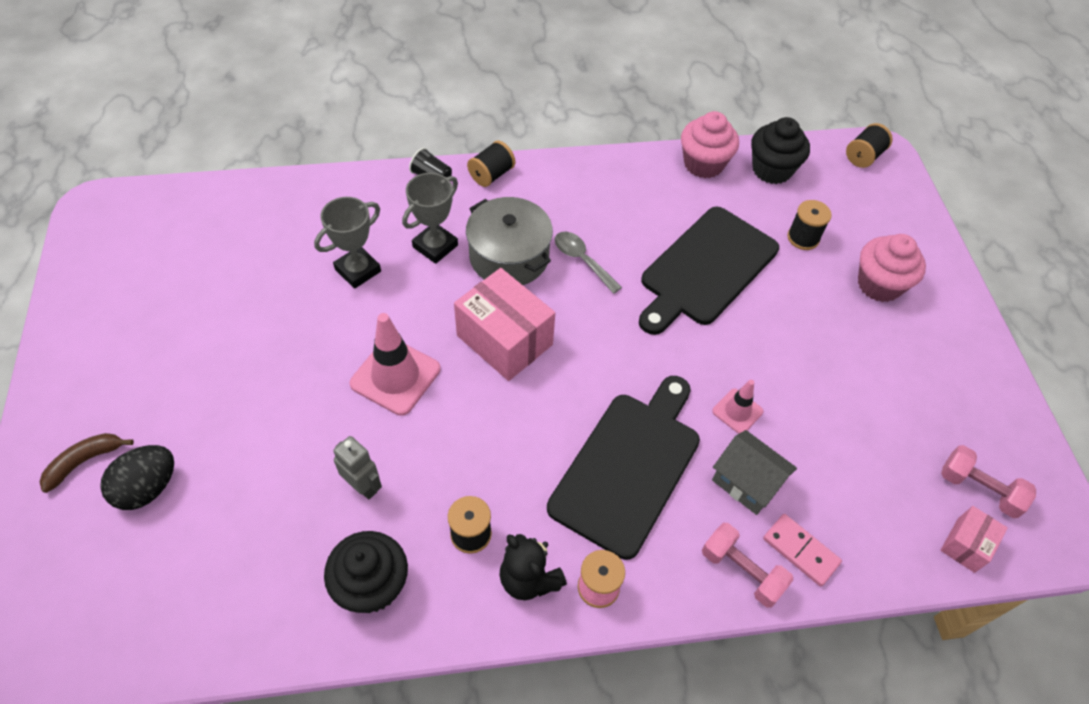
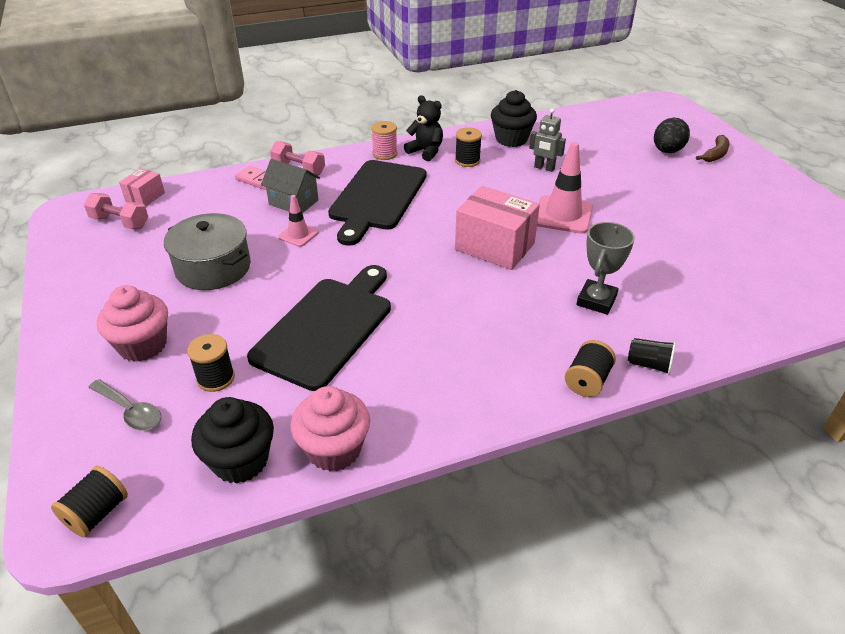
camera: 170 degrees right, 15 degrees down
grey trophy [314,197,381,289] -> none
grey pot [466,197,553,285] -> grey pot moved to [164,213,251,290]
grey spoon [555,232,622,294] -> grey spoon moved to [88,379,161,430]

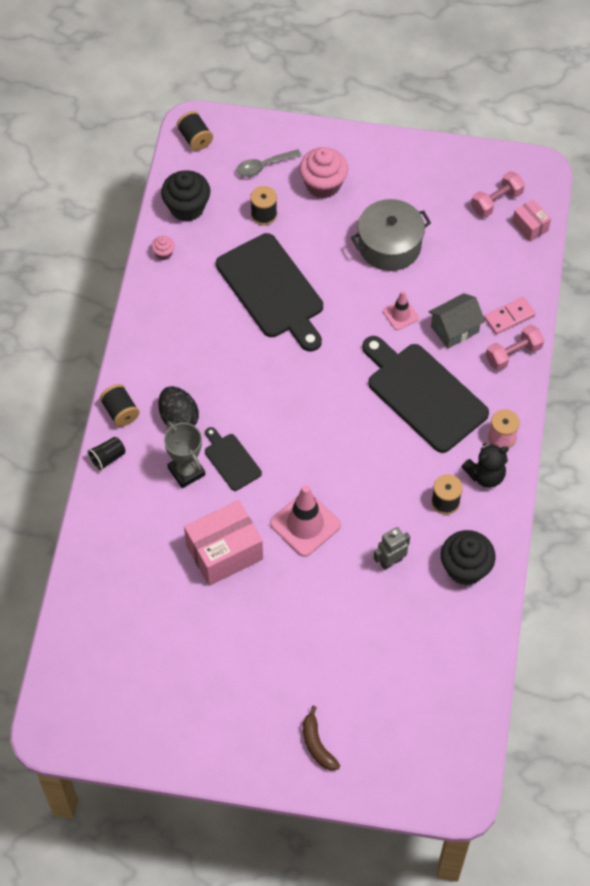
camera: 120 degrees right, 20 degrees up
pink cupcake [290,386,370,471] -> pink cupcake [151,236,175,260], size x0.47
pink box [455,186,540,270] -> pink box moved to [184,500,263,586]
black egg [654,118,690,153] -> black egg moved to [158,386,199,426]
none -> black cutting board [205,427,262,491]

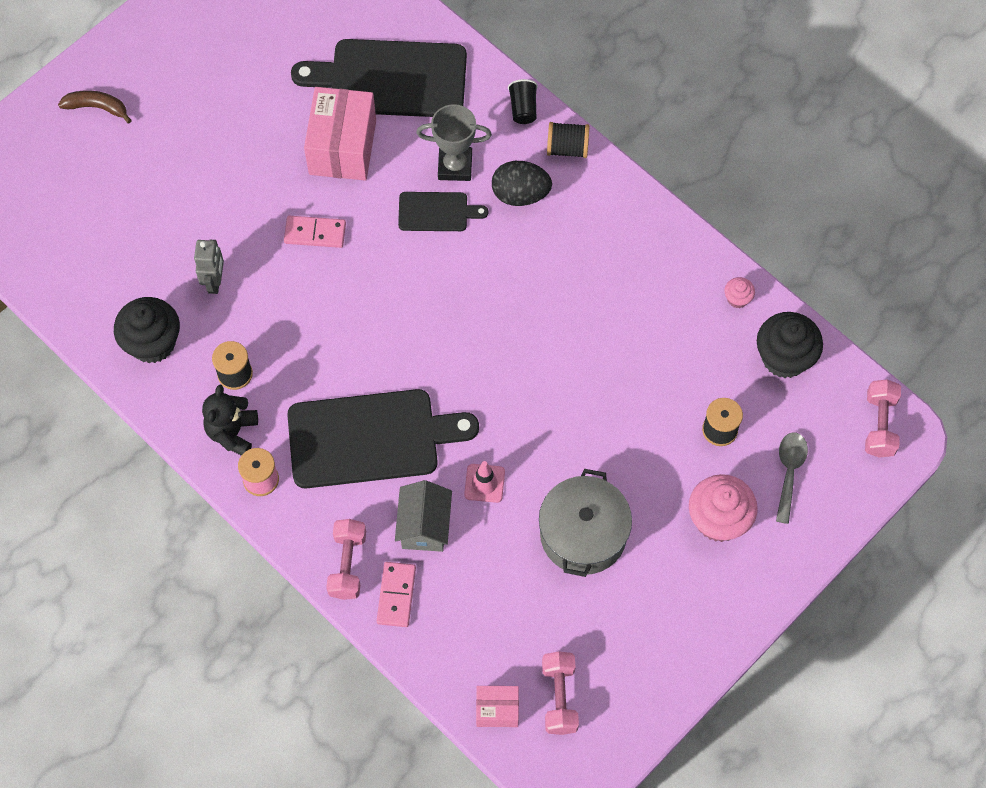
camera: 125 degrees right, 5 degrees up
black spool [177,111,213,151] -> pink dumbbell [865,379,901,458]
black cutting board [216,233,323,352] -> black cutting board moved to [291,39,467,117]
pink traffic cone [270,485,341,557] -> pink domino [284,216,346,248]

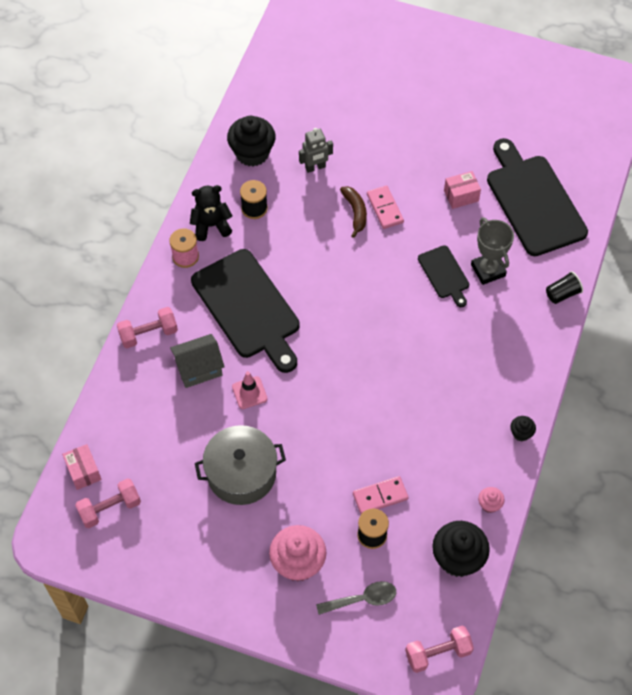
camera: 65 degrees right, 5 degrees down
brown banana [58,90,132,124] -> brown banana moved to [340,186,367,238]
pink box [304,87,376,180] -> pink box [444,171,481,209], size x0.52
pink domino [377,562,416,627] -> pink domino moved to [353,476,409,514]
black egg [492,161,552,206] -> none
black spool [547,122,589,158] -> none
none -> black cupcake [511,416,536,441]

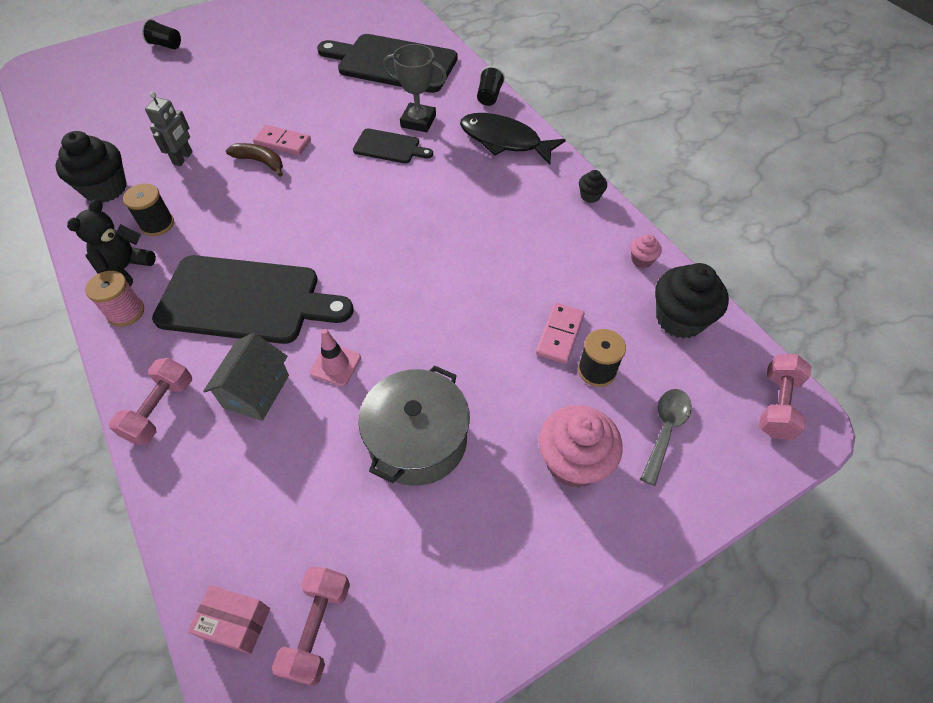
camera: 50 degrees left, 5 degrees down
pink box [444,171,481,209] -> none
none -> black cup [142,19,181,49]
none -> black fish [460,113,566,165]

